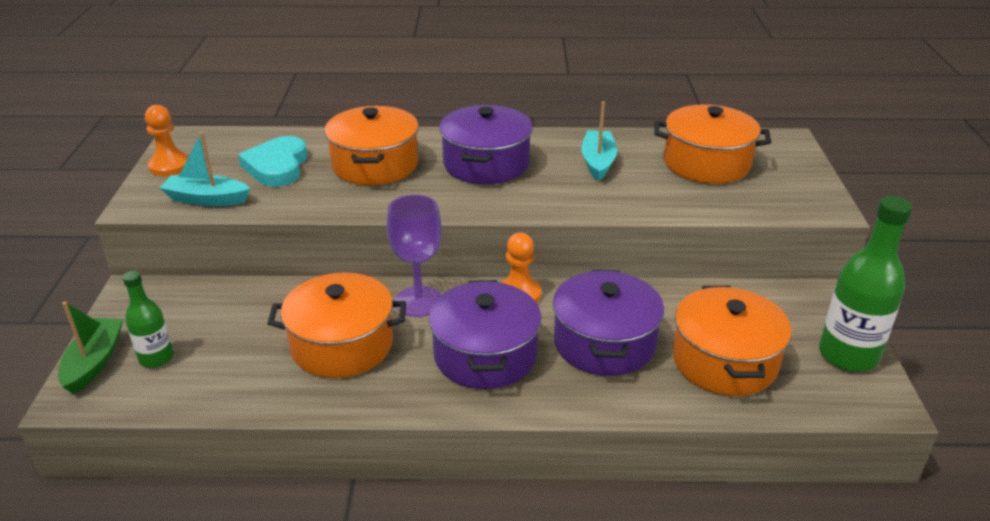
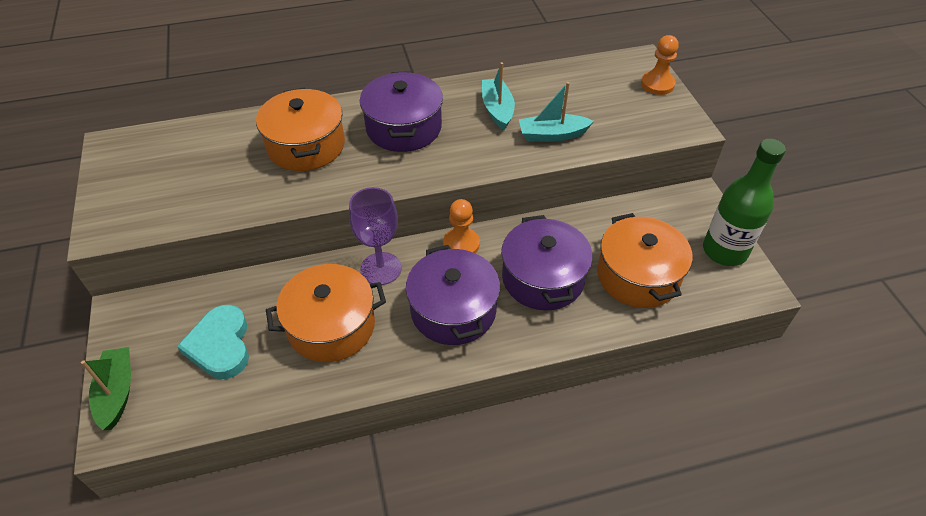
camera: 15 degrees left, 15 degrees up
green bottle [123,271,173,368] -> none
orange pawn [145,105,189,176] -> orange pawn moved to [641,35,679,95]
turquoise boat [160,132,250,206] -> turquoise boat moved to [519,82,594,142]
turquoise heart [238,136,307,187] -> turquoise heart moved to [177,305,249,379]
orange pot [654,104,771,184] -> none

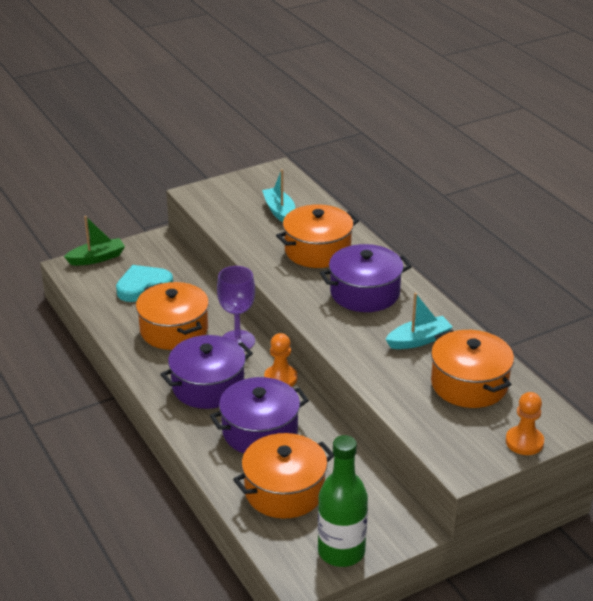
camera: 75 degrees right, 15 degrees down
turquoise boat [519,82,594,142] -> turquoise boat moved to [262,169,295,222]
none -> orange pot [431,330,514,408]

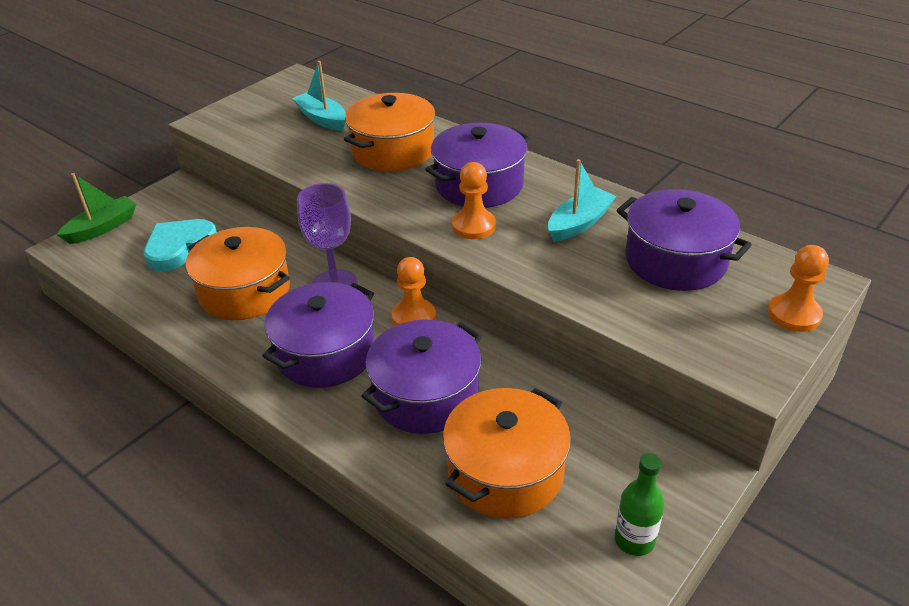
camera: 20 degrees left, 5 degrees up
green bottle [318,435,368,567] -> green bottle [615,453,665,556], size x0.58
orange pot [431,330,514,408] -> purple pot [616,189,752,291]
none -> orange pawn [452,162,496,239]

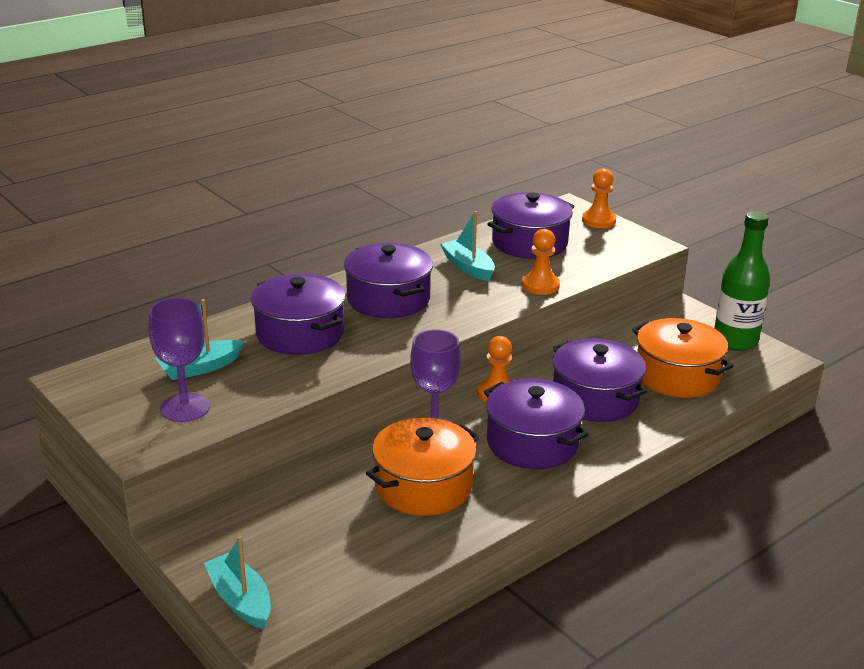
camera: 80 degrees left, 10 degrees down
green boat [57,173,137,244] -> turquoise boat [204,536,271,629]
turquoise heart [144,219,217,272] -> none
orange pot [344,93,435,171] -> purple pot [251,273,346,355]
orange pawn [452,162,496,239] -> orange pawn moved to [522,229,560,295]
green bottle [615,453,665,556] -> green bottle [714,211,770,351], size x1.74
none -> purple goblet [148,297,210,422]

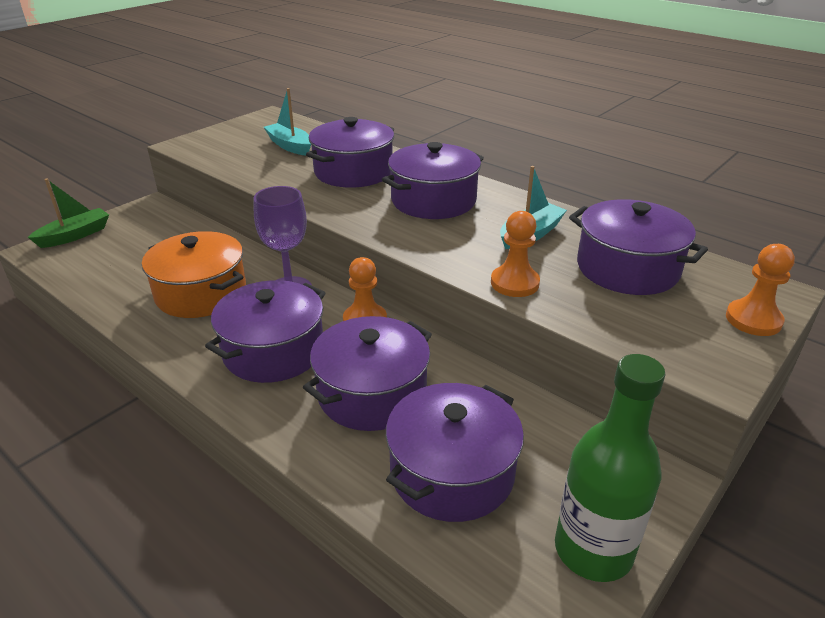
camera: 80 degrees right, 5 degrees up
purple goblet [148,297,210,422] -> none
turquoise boat [204,536,271,629] -> green boat [28,179,109,248]
orange pot [632,318,734,398] -> purple pot [386,383,524,522]

